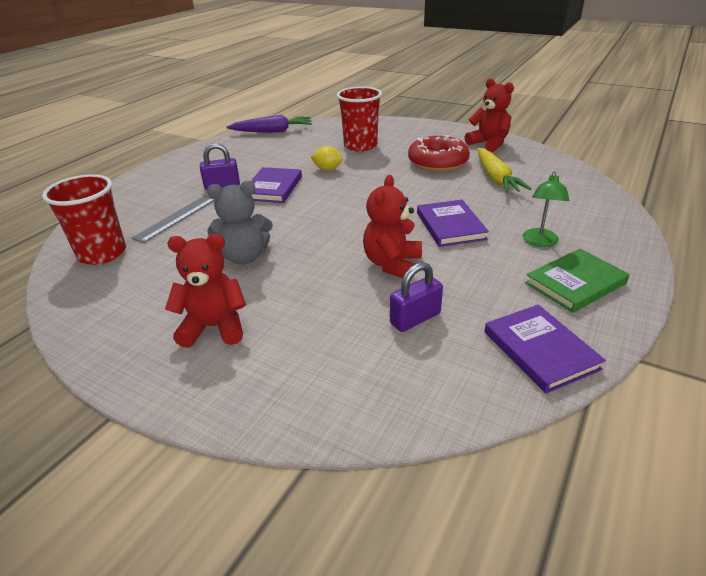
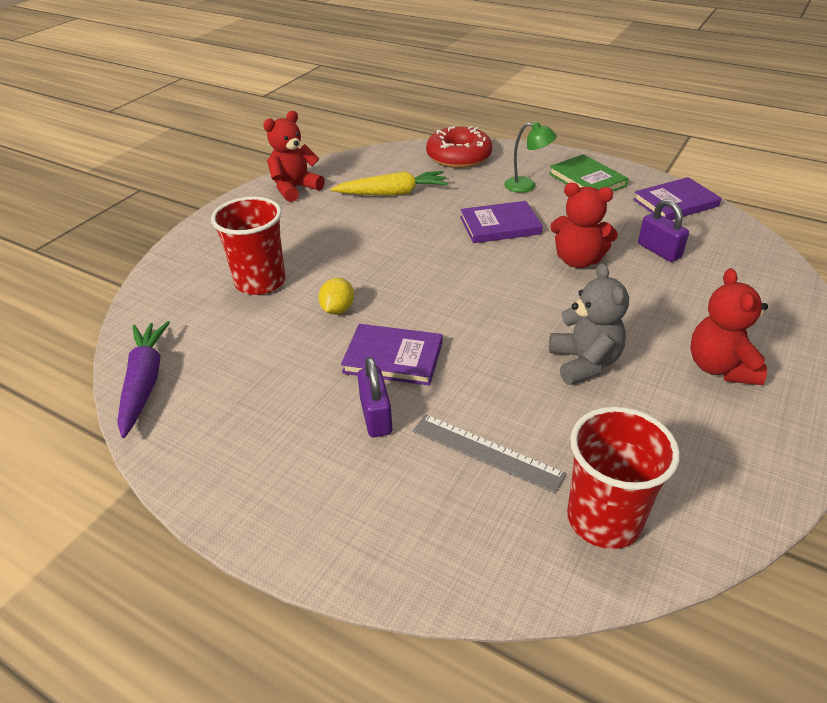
camera: 90 degrees left, 5 degrees up
red donut [408,135,470,172] -> red donut moved to [426,126,492,168]

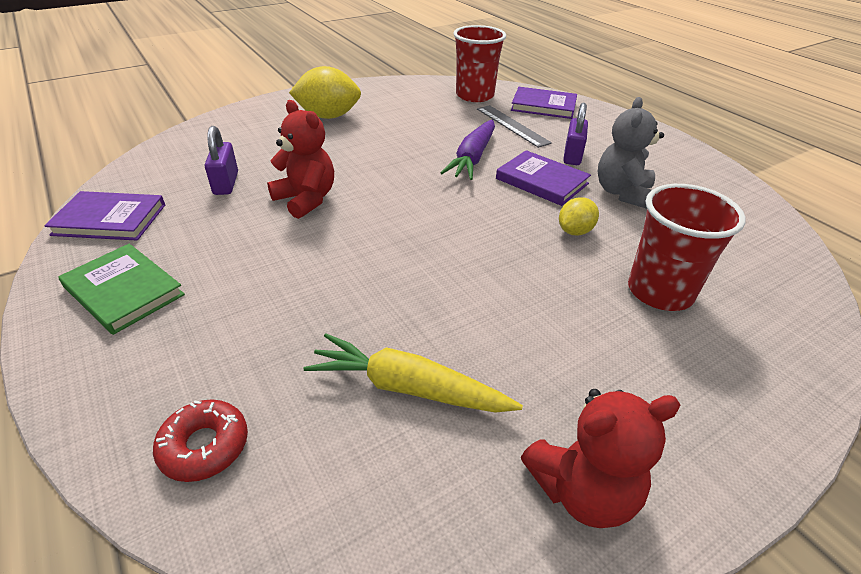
camera: 155 degrees left, 0 degrees up
purple carrot [117,321,170,438] -> purple carrot moved to [440,120,495,180]
red donut [426,126,492,168] -> red donut [153,399,248,482], size x0.60
purple book [460,201,542,243] -> purple book moved to [511,87,577,119]
green lamp [504,122,557,193] -> none
green book [549,154,628,191] -> green book turned 45 degrees counterclockwise [58,244,185,335]
grey teddy bear [549,263,629,385] -> grey teddy bear moved to [598,97,664,209]
red teddy bear [690,268,768,385] -> yellow lemon [289,66,361,119]

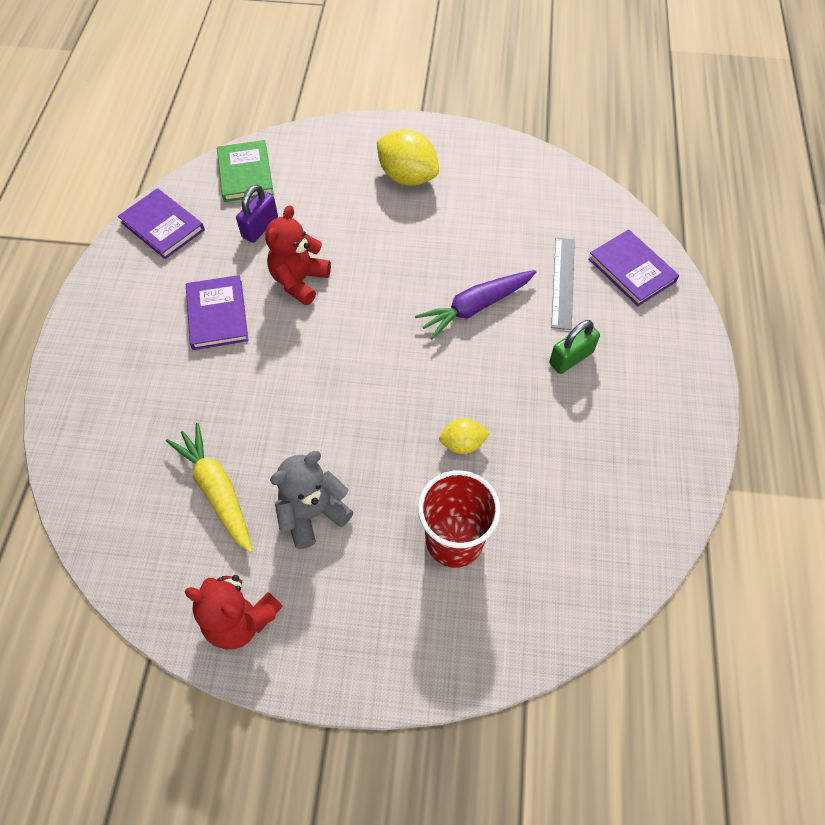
camera: 40 degrees right, 20 degrees up
green book [58,244,185,335] -> green book moved to [217,140,274,202]
red donut [153,399,248,482] -> none
red teddy bear [267,100,334,219] -> red teddy bear turned 150 degrees counterclockwise [265,205,331,306]
red cup [453,25,506,102] -> none
purple book [496,150,591,206] -> purple book moved to [186,275,249,350]
purple padlock [563,103,588,165] -> green padlock [549,320,600,374]
grey teddy bear [598,97,664,209] -> grey teddy bear moved to [270,451,353,549]

